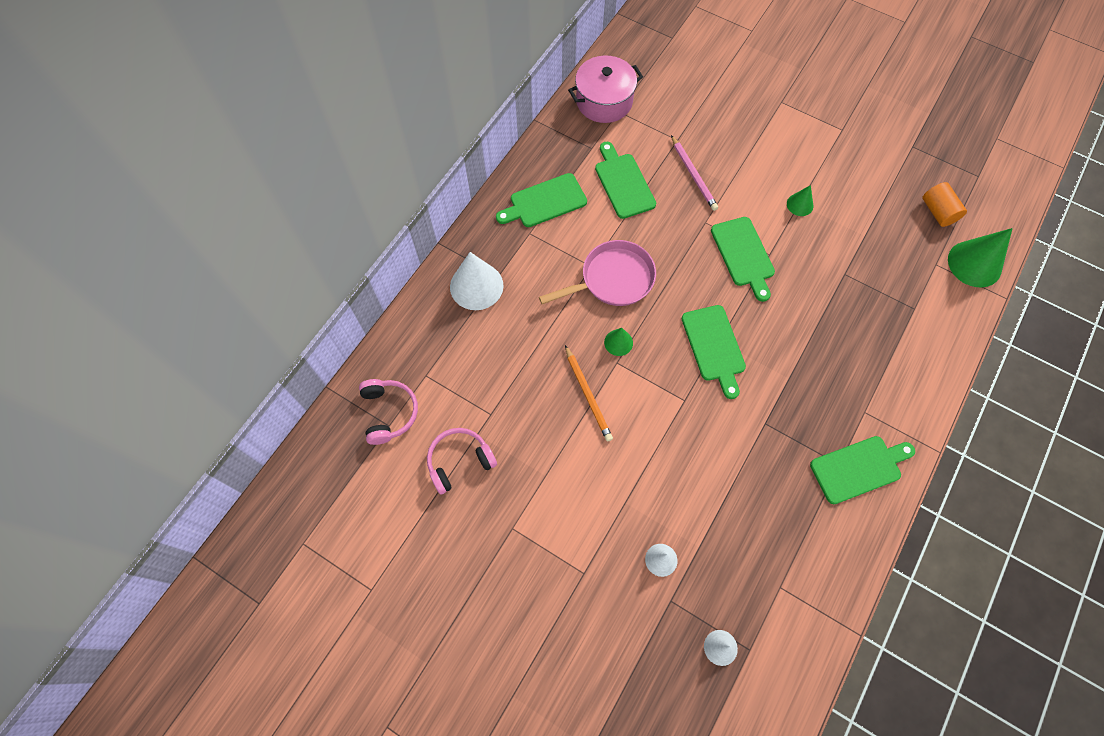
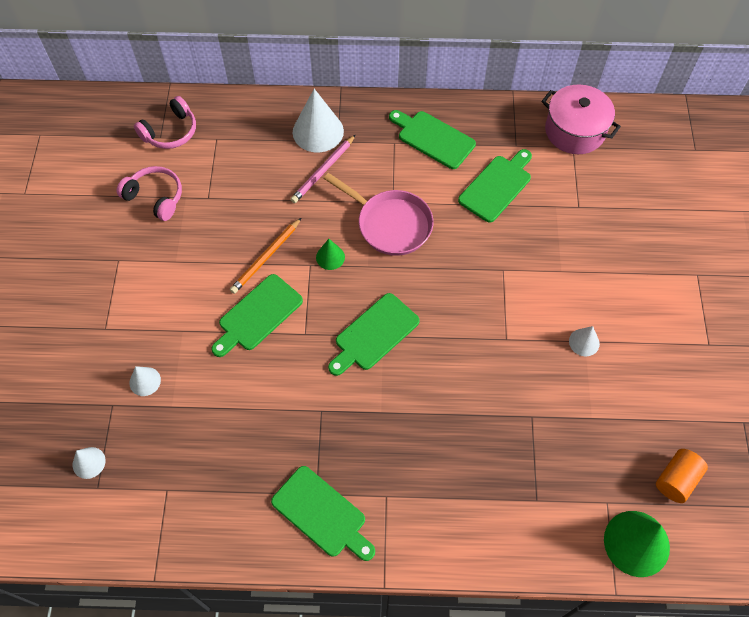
camera: 60 degrees right, 5 degrees down
pink pencil [671,135,718,211] -> pink pencil moved to [290,135,356,203]
green cutting board [711,217,775,302] -> green cutting board moved to [211,274,303,357]
green cone [787,185,813,216] -> white cone [569,326,600,357]

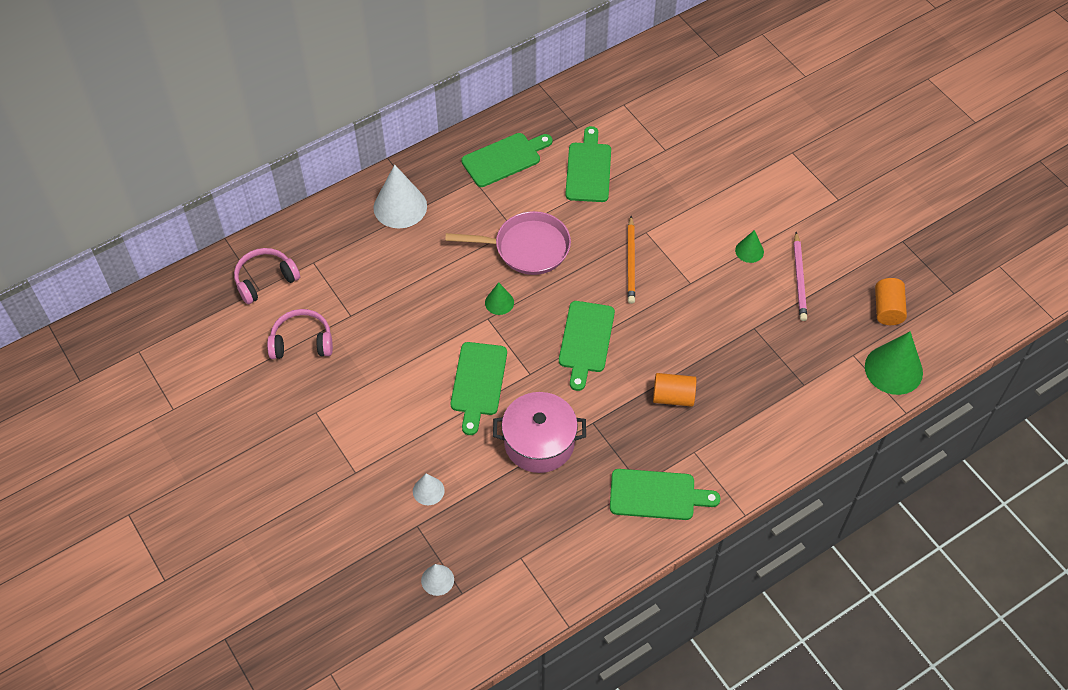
camera: 35 degrees left, 5 degrees down
pink headphones [134,96,196,149] -> pink headphones turned 135 degrees counterclockwise [234,248,300,304]
orange pencil [230,218,301,294] -> orange pencil moved to [628,216,635,304]
pink pencil [290,135,356,203] -> pink pencil moved to [794,232,807,321]
green cutting board [389,110,476,169] -> green cutting board turned 150 degrees clockwise [461,133,553,187]
pink pot [542,84,621,154] -> pink pot moved to [493,392,586,473]
white cone [569,326,600,357] -> green cone [735,230,764,263]
none -> orange cylinder [653,373,696,407]

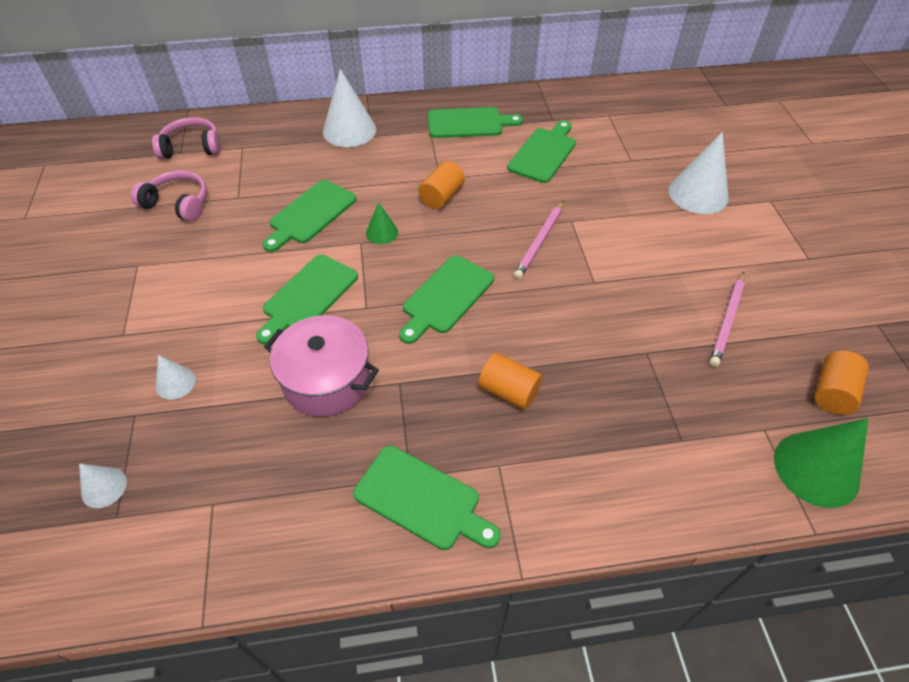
camera: 25 degrees right, 5 degrees down
pink pan [445,211,571,275] -> orange cylinder [418,161,465,209]
orange pencil [628,216,635,304] -> pink pencil [514,201,563,279]
green cone [735,230,764,263] -> none
none -> green cutting board [263,180,356,252]
none -> white cone [668,132,729,214]

